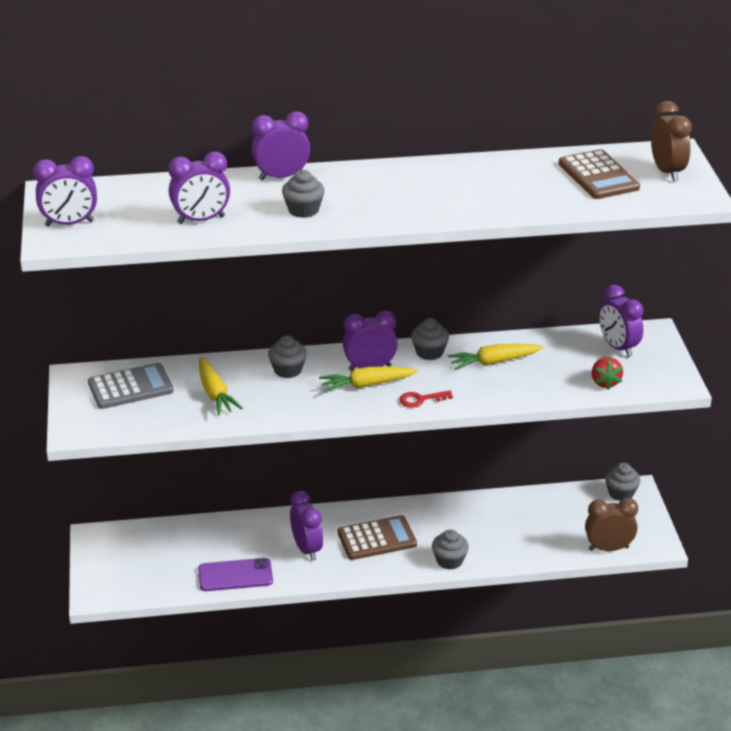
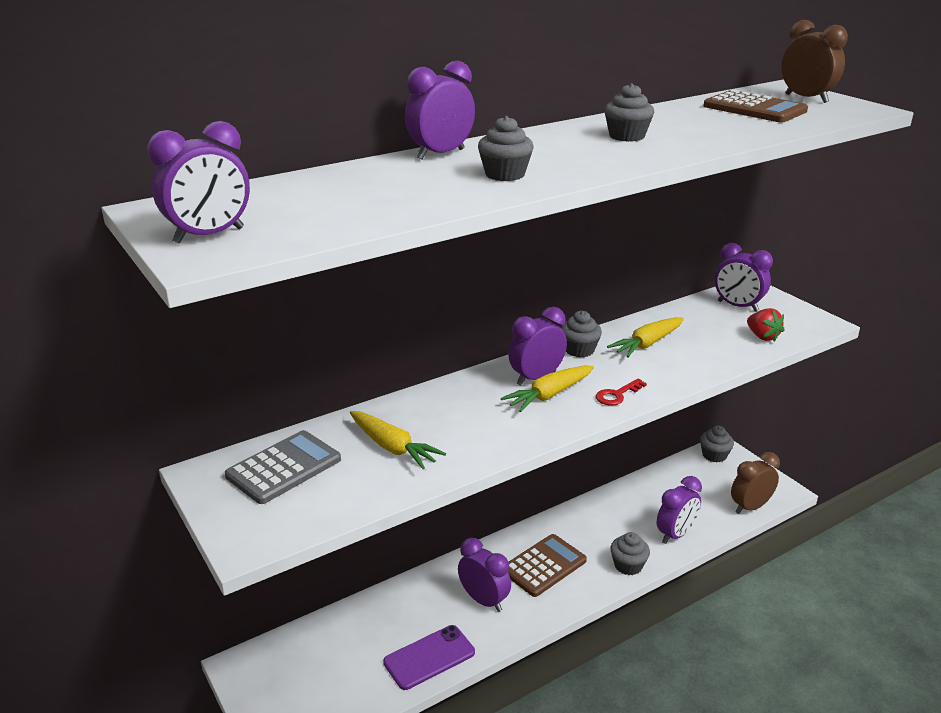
camera: 25 degrees left, 5 degrees down
purple clock [168,152,230,224] -> purple clock moved to [657,476,702,544]
grey cupcake [268,335,307,378] -> grey cupcake moved to [604,83,654,142]

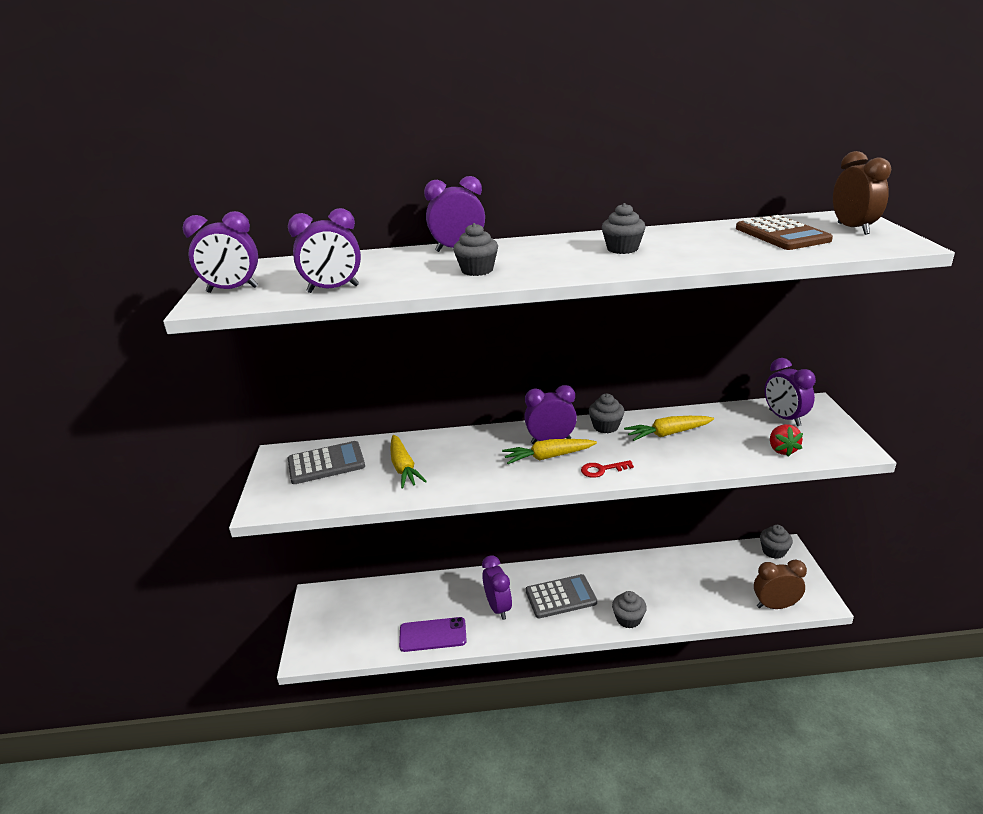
camera: 30 degrees right, 0 degrees up
brown calculator [508,534,587,597] -> grey calculator [526,574,597,618]
purple clock [657,476,702,544] -> purple clock moved to [288,208,361,293]

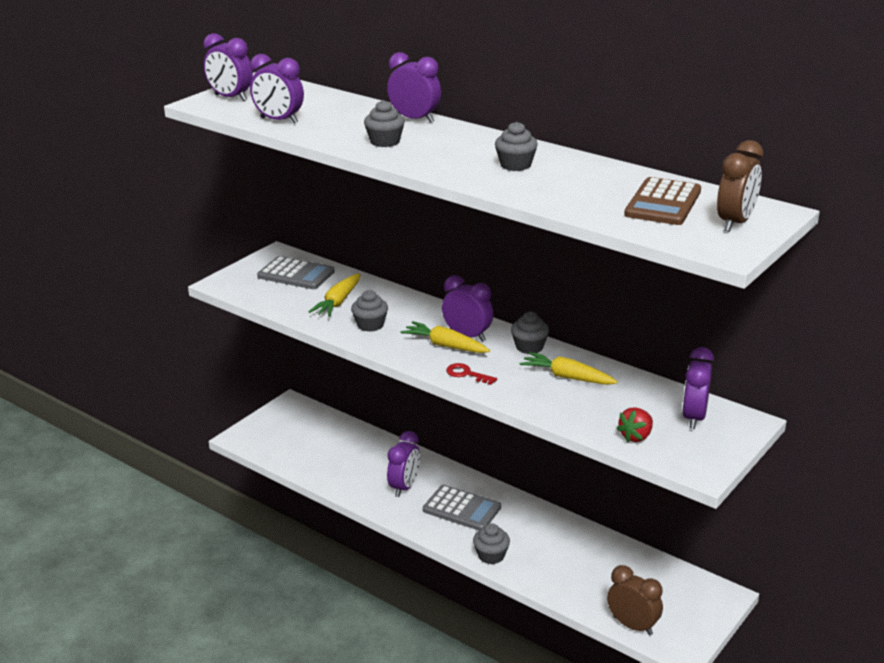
camera: 40 degrees right, 0 degrees up
purple phone [399,617,467,652] -> none
grey cupcake [760,525,793,559] -> grey cupcake moved to [351,290,388,332]

